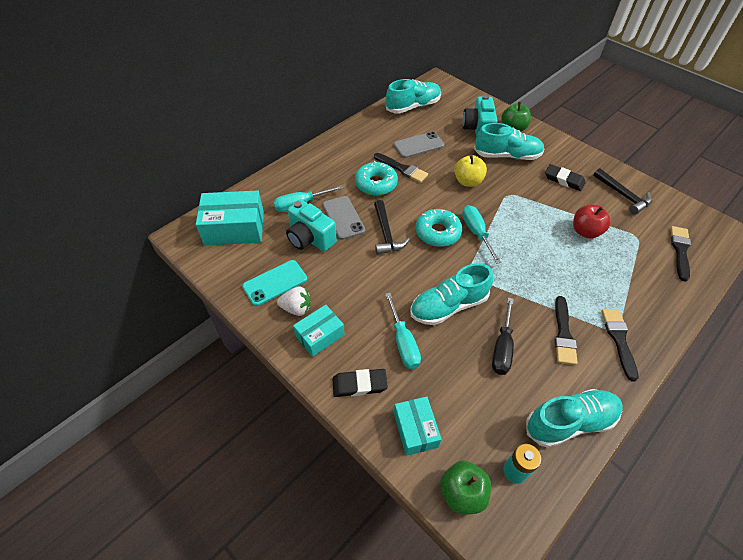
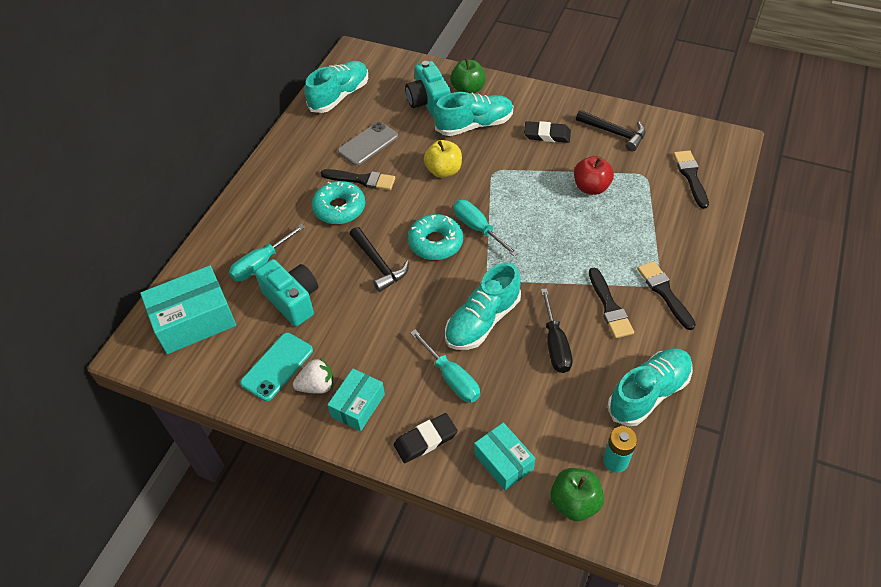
camera: 20 degrees left, 0 degrees up
turquoise camera [286,200,337,252] -> turquoise camera turned 150 degrees counterclockwise [255,259,318,326]
grey phone [323,196,365,240] -> none

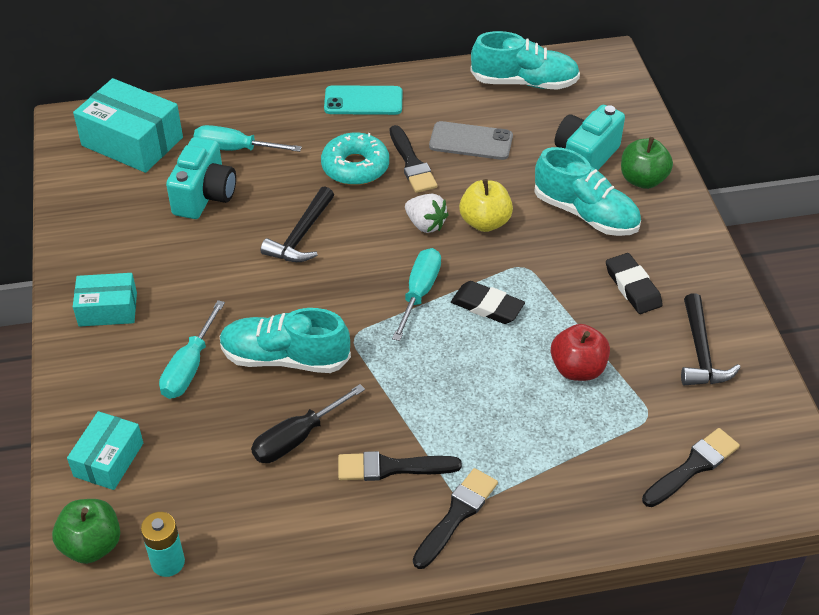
camera: 55 degrees right, 5 degrees down
turquoise phone [240,333,313,401] -> turquoise phone moved to [324,85,403,115]
white strawberry [293,358,333,394] -> white strawberry moved to [405,194,449,233]
black eraser [394,413,458,463] -> black eraser moved to [451,281,525,324]
turquoise donut [408,214,463,260] -> none
black brush [589,268,634,338] -> black brush turned 45 degrees clockwise [338,451,462,481]
turquoise shoe [607,348,693,426] -> none

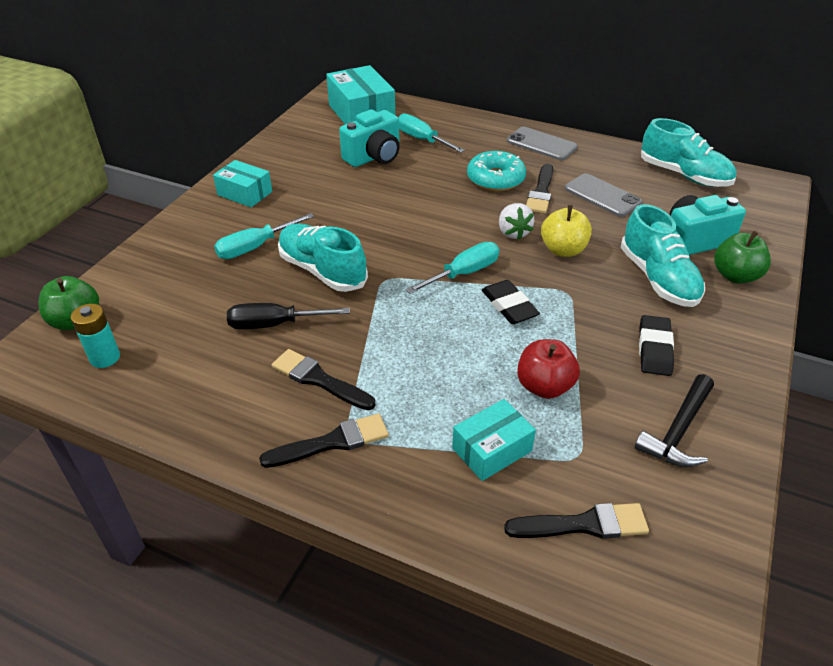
camera: 35 degrees right, 5 degrees down
turquoise box [67,411,143,490] -> turquoise box moved to [452,399,536,481]
black hammer [261,186,334,262] -> none
turquoise phone [324,85,403,115] -> grey phone [507,127,578,160]

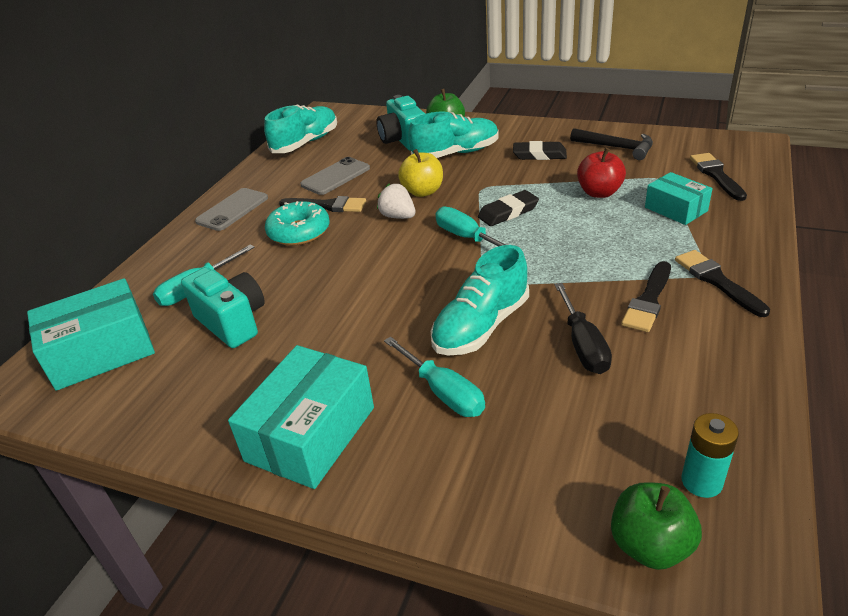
camera: 90 degrees left, 5 degrees down
turquoise box [213,160,272,207] -> turquoise box [228,345,374,489], size x1.66
white strawberry [499,203,534,240] -> white strawberry turned 120 degrees counterclockwise [377,184,415,219]

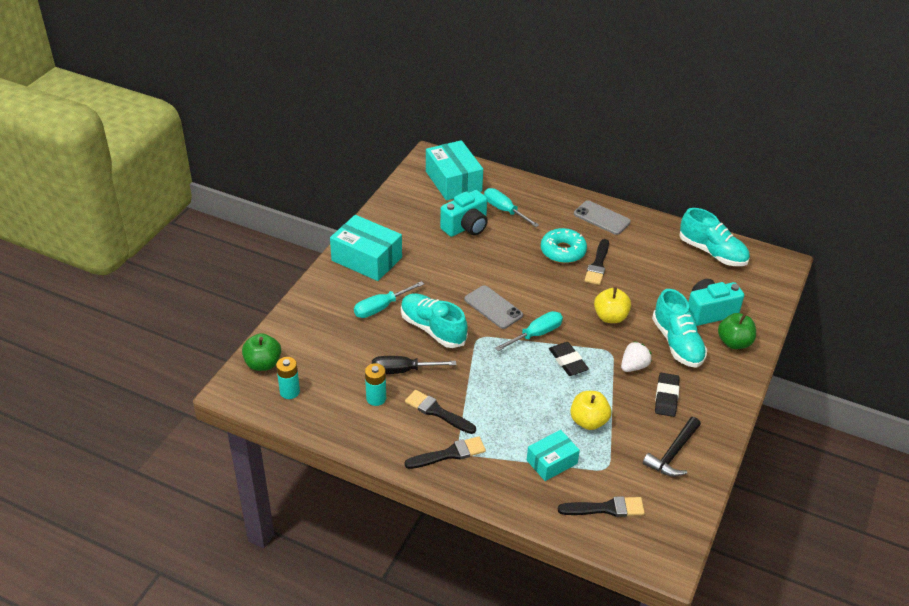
camera: 90 degrees right, 5 degrees up
grey phone [300,157,370,195] -> grey phone moved to [464,285,523,329]
white strawberry [377,184,415,219] -> white strawberry moved to [621,341,652,372]
red apple [577,148,626,198] -> yellow apple [570,391,611,430]
none -> turquoise battery [365,363,386,406]

